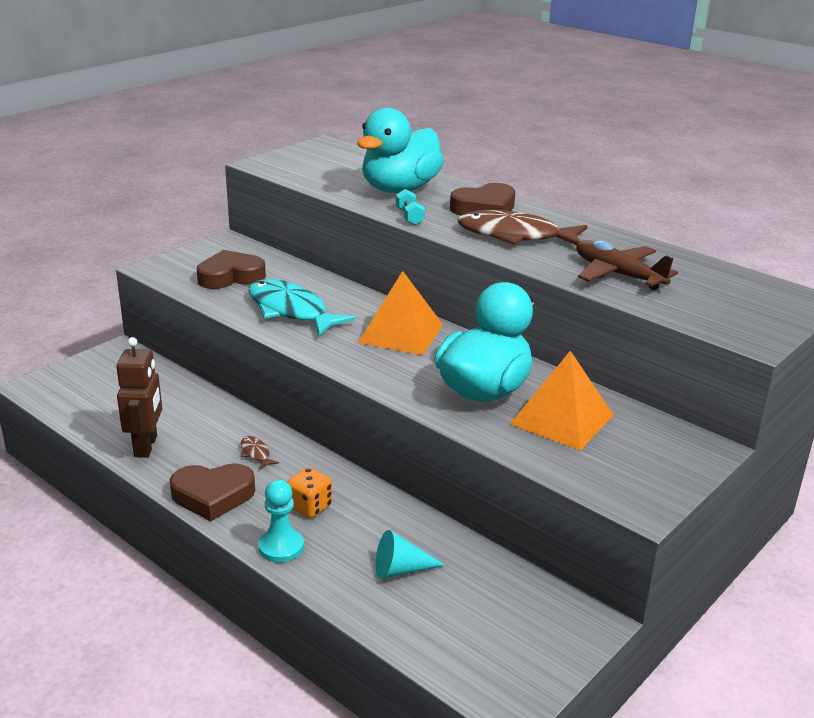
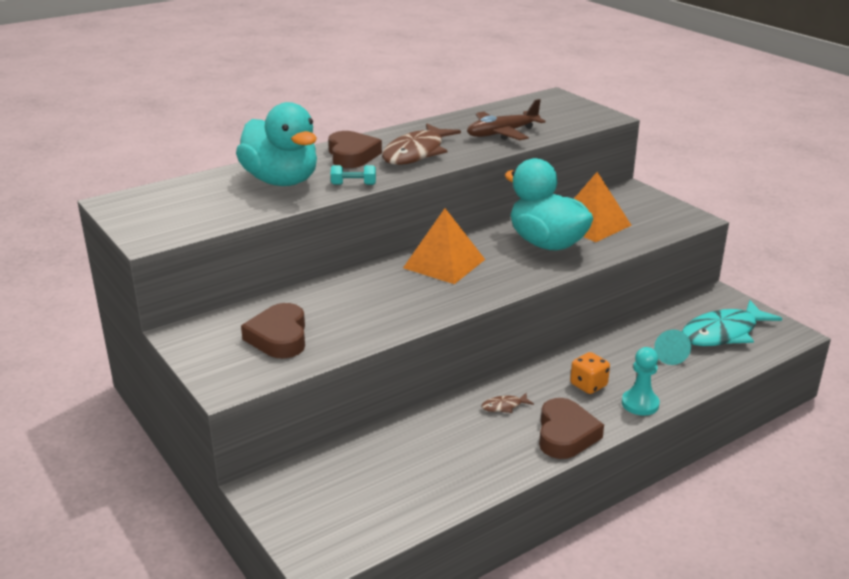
camera: 75 degrees left, 0 degrees up
brown robot [116,337,162,458] -> none
turquoise fish [248,279,356,336] -> turquoise fish moved to [682,300,782,346]

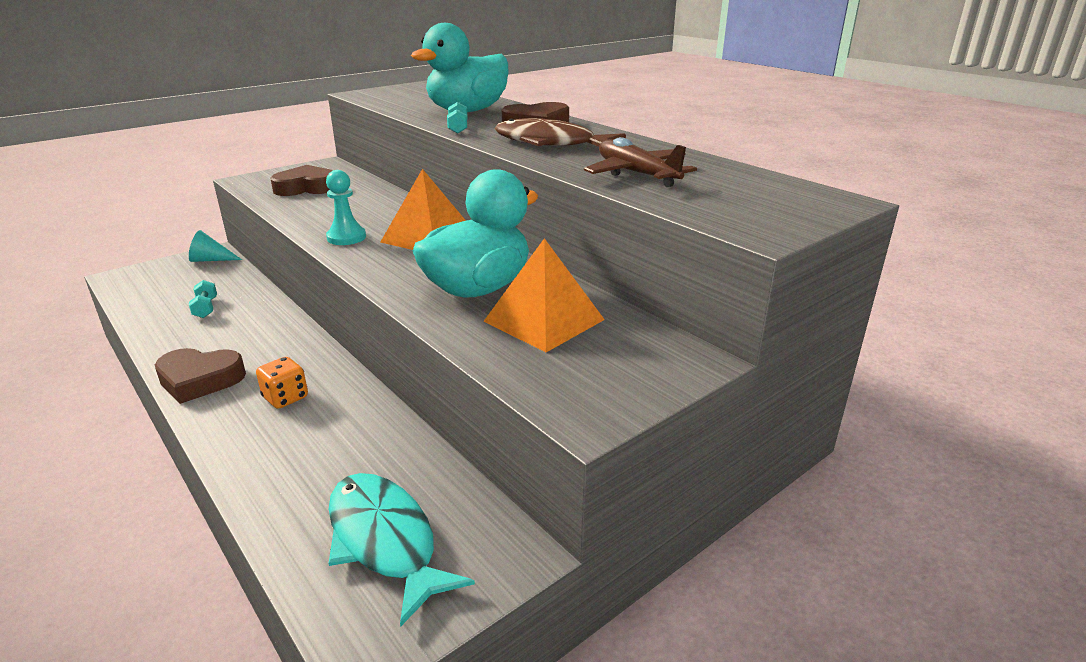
camera: 85 degrees right, 0 degrees up
brown fish [481,393,534,413] -> none
turquoise pawn [622,347,660,416] -> turquoise pawn moved to [326,170,366,245]
turquoise cone [654,330,691,365] -> turquoise cone moved to [189,230,242,262]
none -> turquoise dumbbell [189,280,217,318]

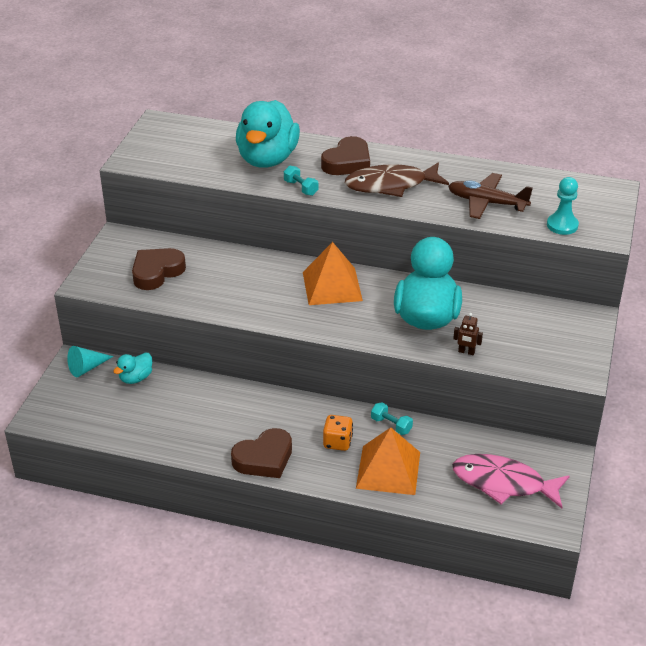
camera: 35 degrees left, 10 degrees up
turquoise dumbbell [189,280,217,318] -> turquoise dumbbell moved to [371,402,413,435]
turquoise pawn [326,170,366,245] -> turquoise pawn moved to [547,177,579,235]
turquoise fish [329,473,475,626] -> pink fish [452,454,570,508]
orange pyramid [484,238,605,352] -> orange pyramid moved to [356,427,420,495]
none -> turquoise duck [113,352,152,384]
none -> brown robot [453,313,483,355]

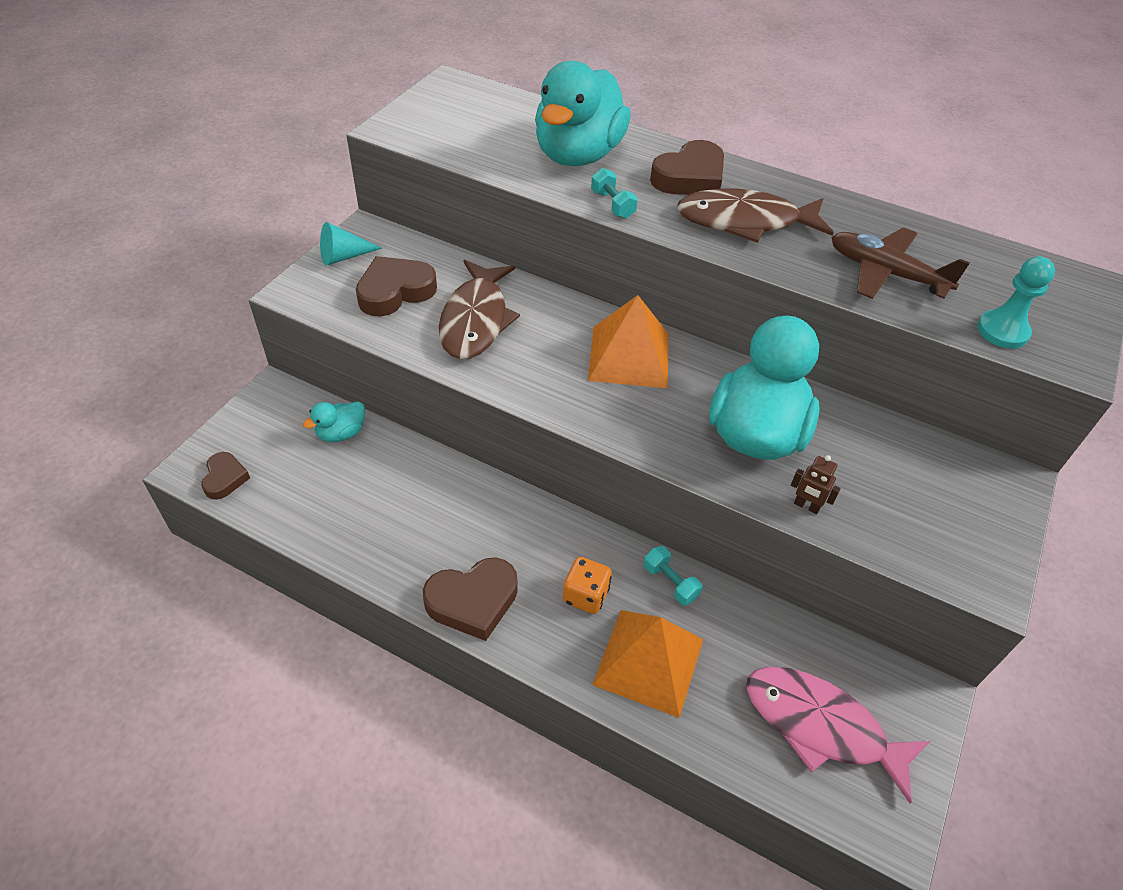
camera: 10 degrees right, 10 degrees up
turquoise cone [67,346,114,377] -> turquoise cone moved to [320,222,382,266]
none -> brown heart [201,452,250,500]
none -> brown fish [439,260,520,359]

